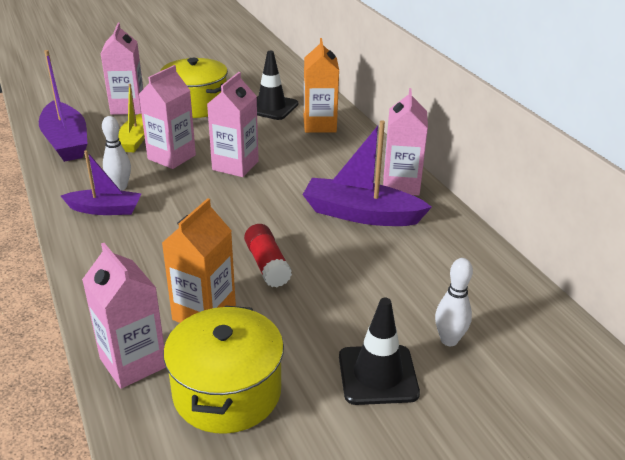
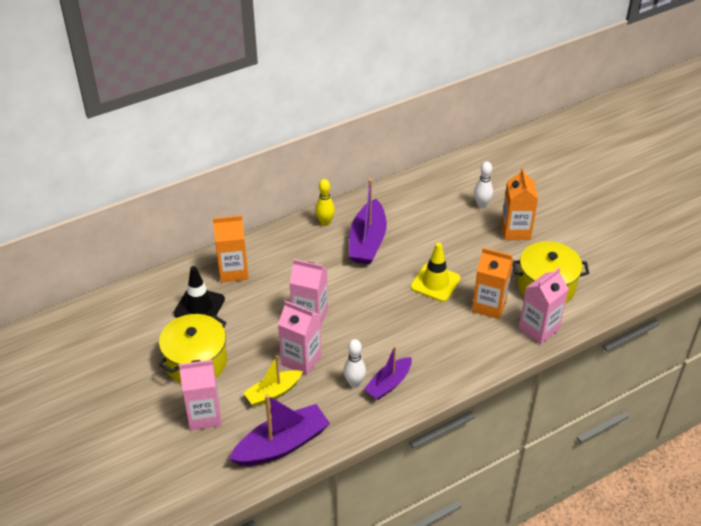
camera: 95 degrees left, 10 degrees up
purple boat [61,150,142,215] -> purple boat turned 135 degrees counterclockwise [364,345,412,400]
yellow boat [118,84,145,152] -> yellow boat turned 150 degrees clockwise [243,355,303,406]
red glue stick [244,224,292,287] -> yellow traffic cone [411,243,461,302]
black traffic cone [339,298,420,405] -> orange carton [501,168,538,240]
pink carton [383,88,428,196] -> yellow bowling pin [315,179,335,226]

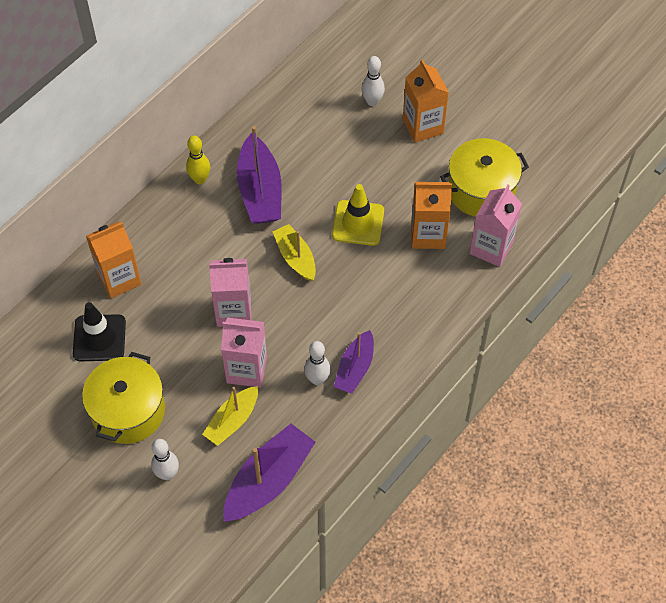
camera: 20 degrees left, 15 degrees up
pink carton [179,360,222,430] -> white bowling pin [151,439,179,480]
none -> yellow boat [273,224,316,281]

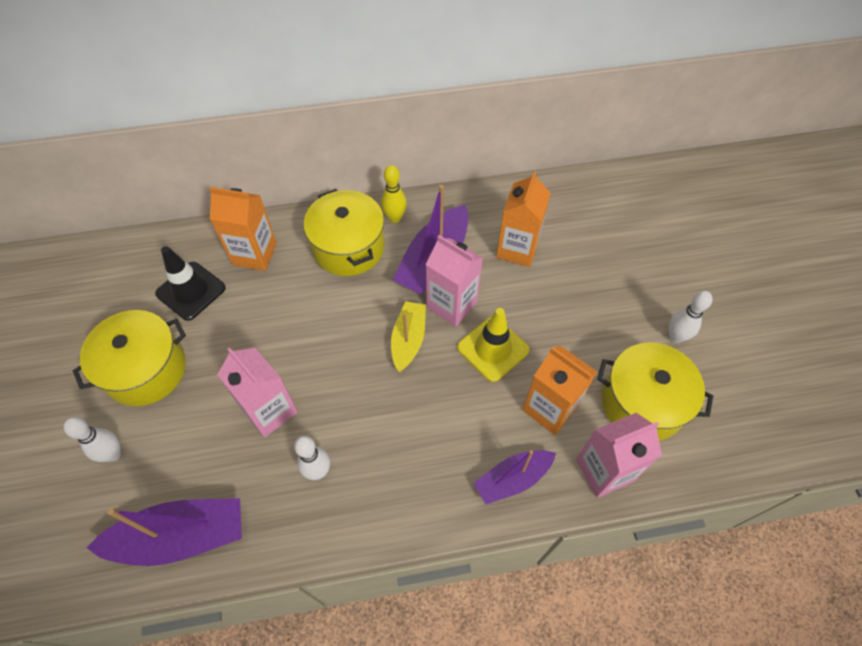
camera: 40 degrees right, 0 degrees up
yellow boat [202,386,258,446] -> none
pink carton [209,258,251,327] -> pink carton moved to [426,235,483,327]
purple boat [334,330,374,394] -> purple boat moved to [474,450,556,505]
white bowling pin [361,56,385,106] -> white bowling pin moved to [669,291,712,343]
orange carton [403,59,449,143] -> orange carton moved to [496,171,551,267]
none -> yellow pot [304,189,385,276]

